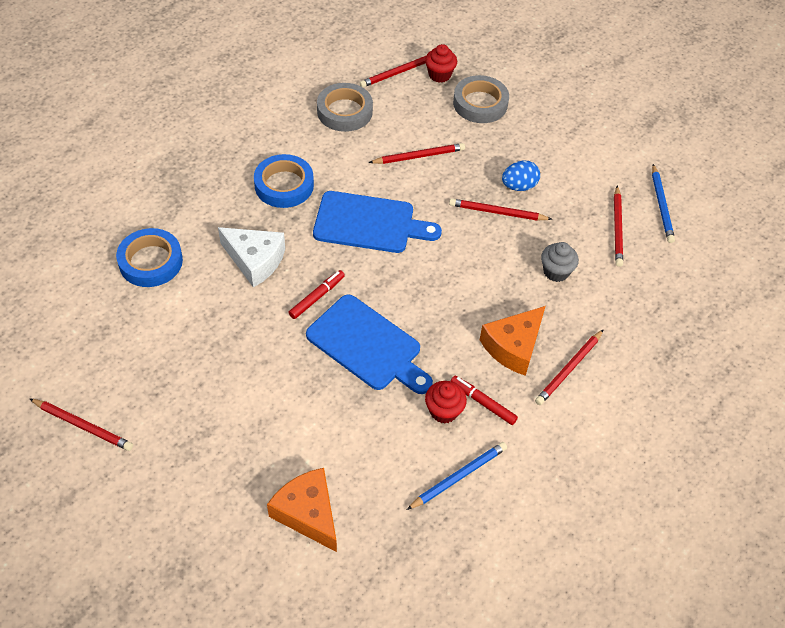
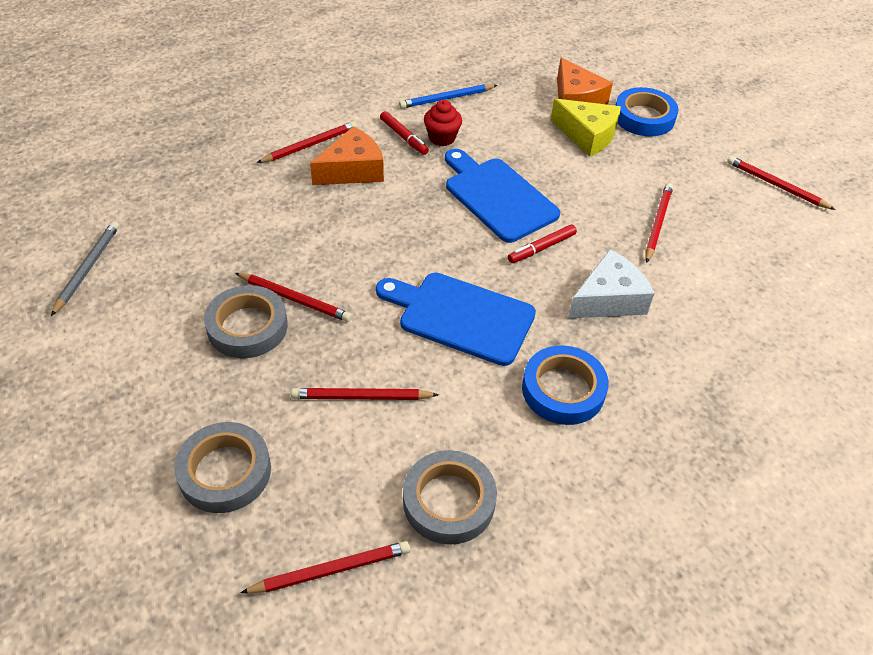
camera: 165 degrees left, 5 degrees down
blue tape [116,228,183,287] -> blue tape moved to [615,87,679,136]
white cheese [218,227,285,287] -> white cheese turned 105 degrees clockwise [568,249,655,318]
red cupcake [425,44,457,83] -> none
blue egg [502,161,540,191] -> grey tape [204,285,288,358]
grey cupcake [541,242,579,282] -> none
red pencil [614,186,623,267] -> red pencil moved to [646,183,673,263]
blue pencil [652,164,675,243] -> grey pencil [51,221,119,316]
none -> yellow cheese [551,99,621,157]

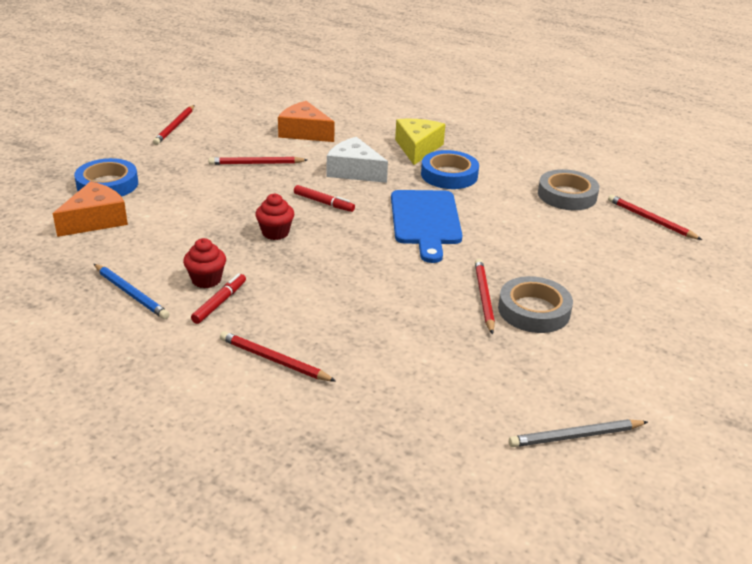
camera: 115 degrees left, 15 degrees down
grey tape [174,422,271,513] -> none
red pencil [291,388,439,400] -> none
orange cheese [310,126,384,185] -> orange cheese moved to [278,101,334,142]
blue cutting board [445,149,560,243] -> red cupcake [255,193,294,240]
yellow cheese [551,99,621,157] -> yellow cheese moved to [395,119,445,165]

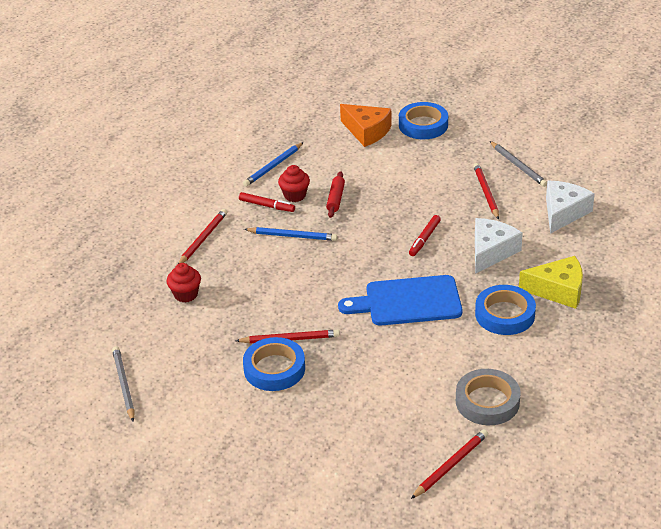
camera: 90 degrees right, 5 degrees up
red pencil [153,105,195,145] -> none
red cupcake [255,193,294,240] -> red cupcake moved to [167,263,201,303]
orange cheese [278,101,334,142] -> white cheese [546,181,595,234]
grey tape [498,276,573,333] -> blue tape [243,337,305,391]
none -> blue pencil [244,227,338,241]
none -> red rolling pin [326,171,345,218]
none -> grey pencil [490,141,547,187]

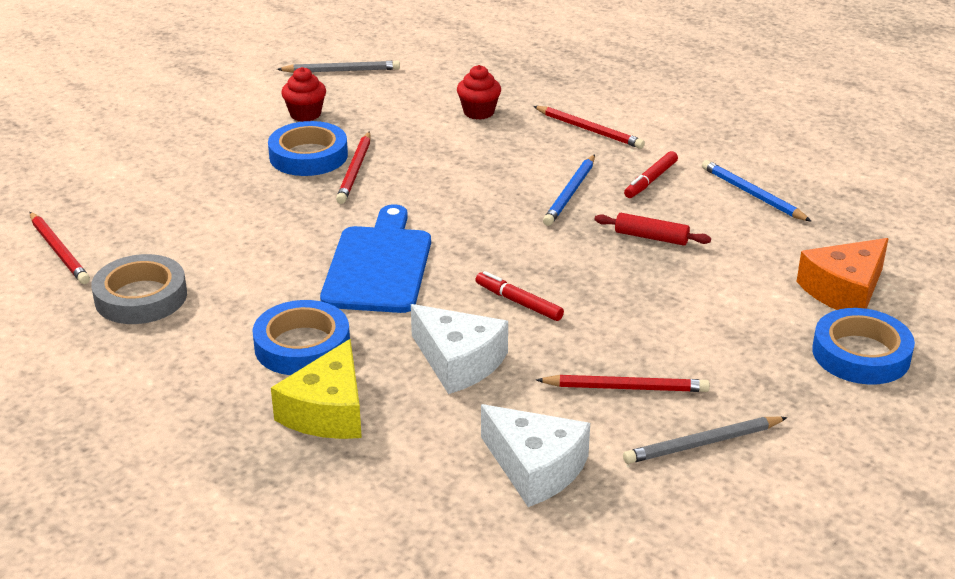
camera: 100 degrees right, 5 degrees down
red cupcake [278,165,310,202] -> red cupcake moved to [281,67,326,122]

